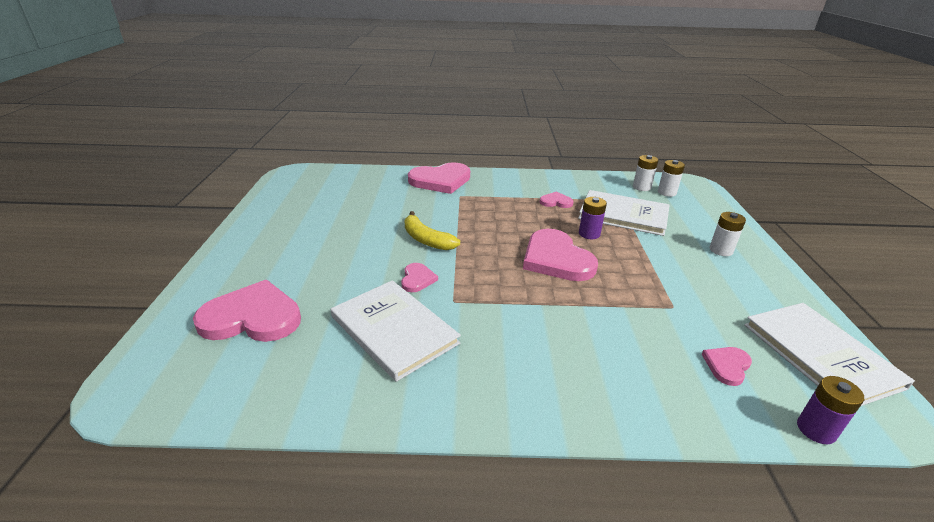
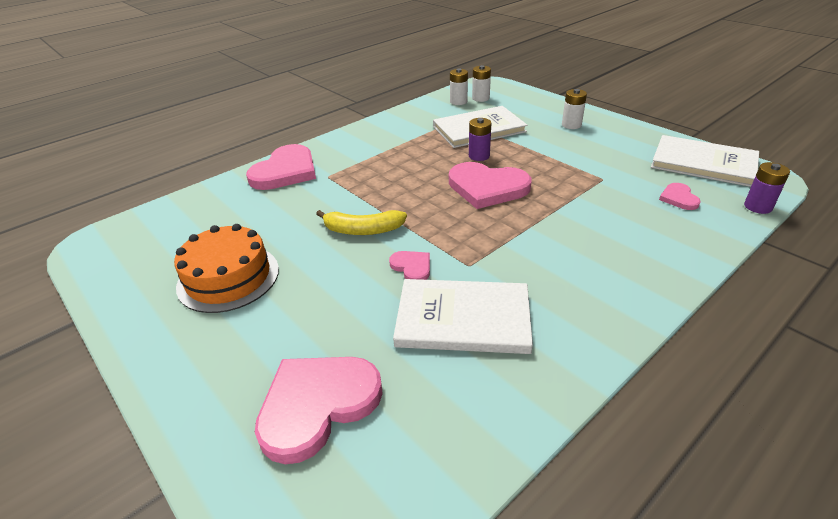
camera: 40 degrees left, 5 degrees up
pink heart [540,191,574,208] -> none
none -> orange cake [174,224,279,313]

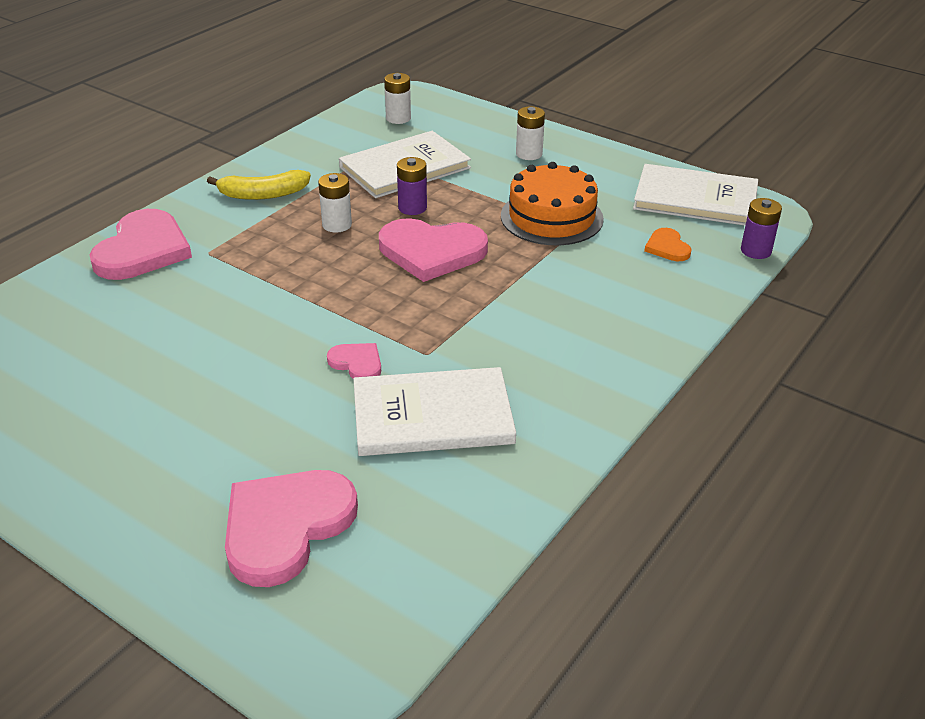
camera: 15 degrees left, 0 degrees up
orange cake [174,224,279,313] -> orange cake moved to [501,162,604,245]
yellow banana [316,210,407,235] -> yellow banana moved to [207,170,311,200]
white battery [450,69,468,105] -> white battery moved to [318,173,352,233]
pink heart [659,183,701,210] -> orange heart [644,228,692,261]

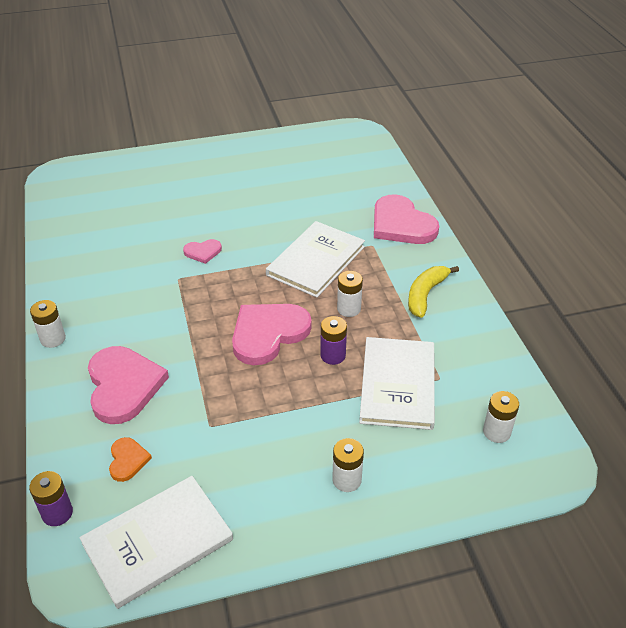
camera: 130 degrees right, 5 degrees up
pink heart [225,470,358,587] -> pink heart moved to [88,346,169,424]
white book [353,367,516,456] -> white book moved to [266,221,365,298]
orange cake [501,162,604,245] -> none
orange heart [644,228,692,261] -> orange heart turned 60 degrees clockwise [109,437,152,482]
none -> white battery [30,300,66,348]

